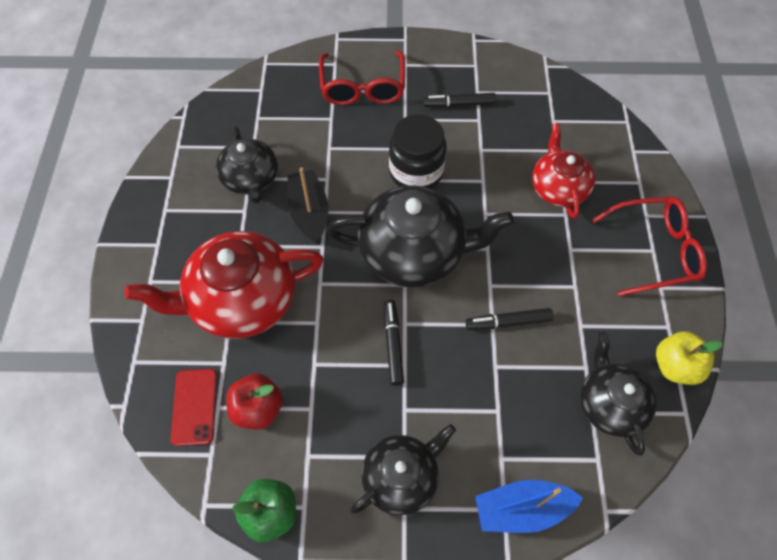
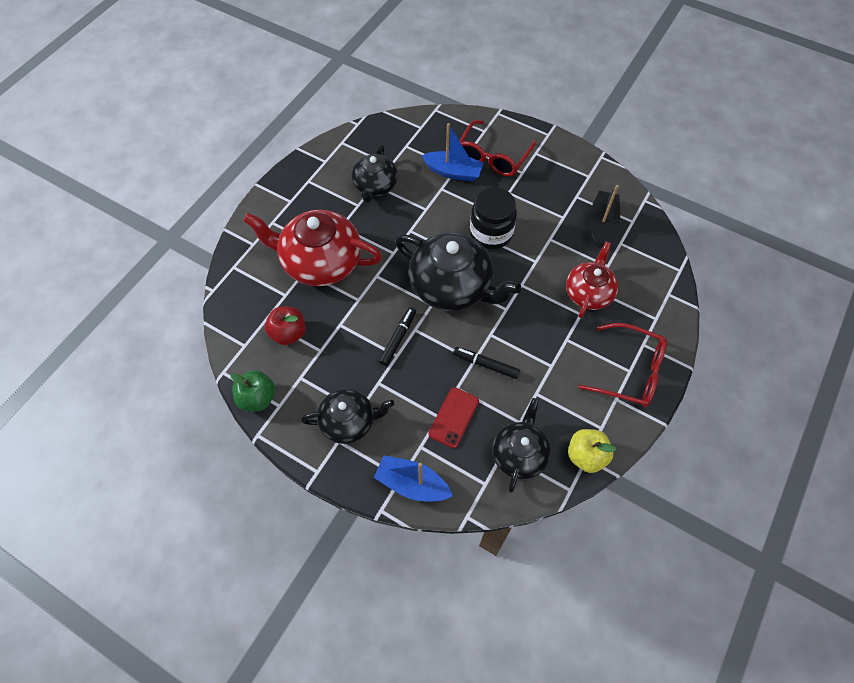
camera: 30 degrees right, 0 degrees up
red phone [171,369,217,446] -> red phone moved to [428,387,479,448]
black boat [287,167,329,244] -> black boat moved to [589,185,620,246]
black marker [423,93,496,108] -> none
none -> blue boat [421,123,484,182]

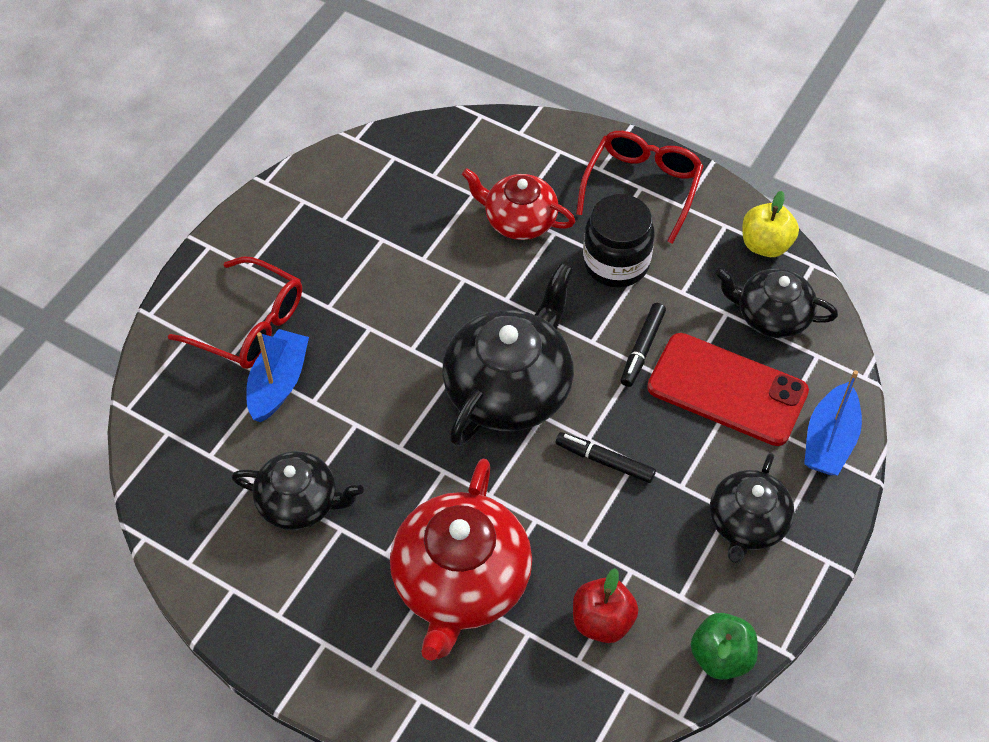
camera: 90 degrees left, 5 degrees down
black teapot [301,389,394,444] -> black teapot turned 150 degrees counterclockwise [710,453,794,563]
red phone [428,387,479,448] -> red phone [647,333,809,446], size x1.78
black jar [470,188,517,249] -> black jar moved to [583,194,655,288]
black boat [589,185,620,246] -> none

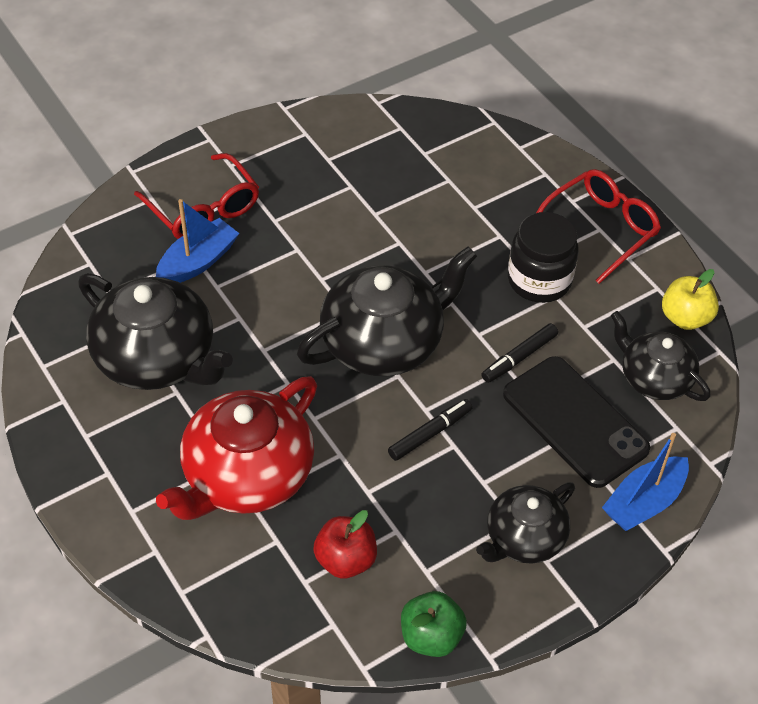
camera: 25 degrees right, 5 degrees down
black teapot [232,451,364,530] -> black teapot [78,273,233,390], size x1.64
red teapot [462,168,575,240] -> none
black marker [556,432,656,483] -> black marker turned 90 degrees clockwise [388,399,472,461]
red phone [647,333,809,446] -> black phone [503,356,650,488]

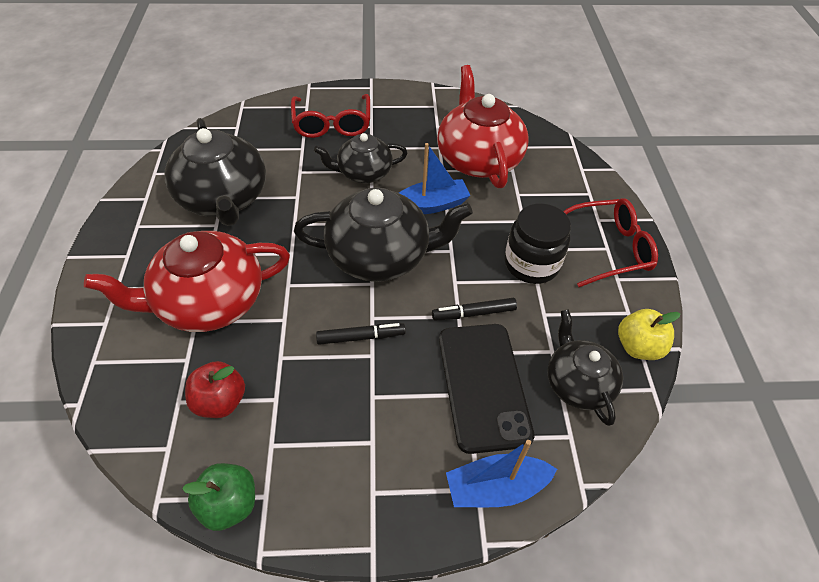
camera: 30 degrees right, 0 degrees up
blue boat [156,199,239,283] -> blue boat moved to [399,143,471,214]
black teapot [476,482,575,564] -> black teapot moved to [314,133,407,183]
none -> red teapot [437,65,528,188]

